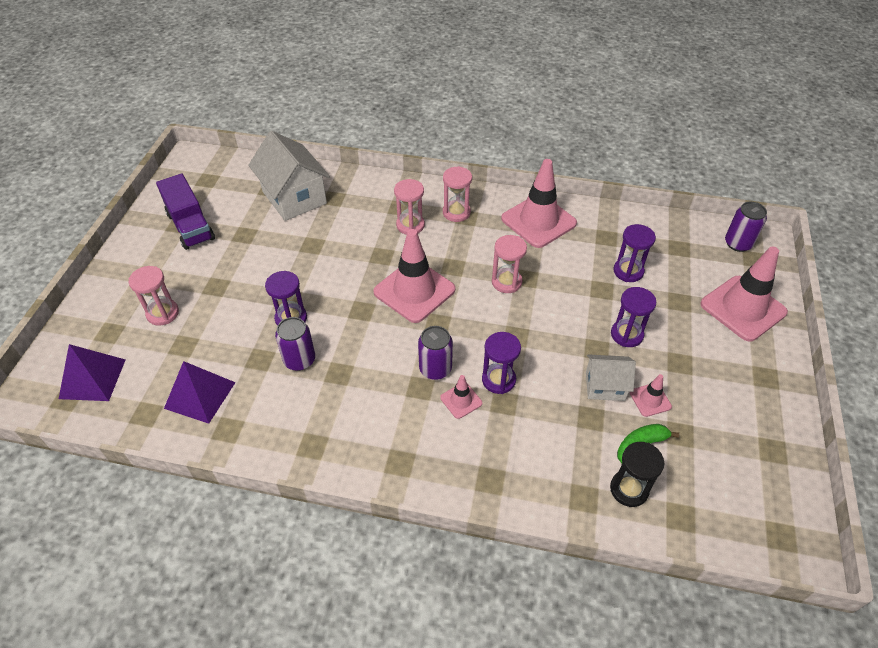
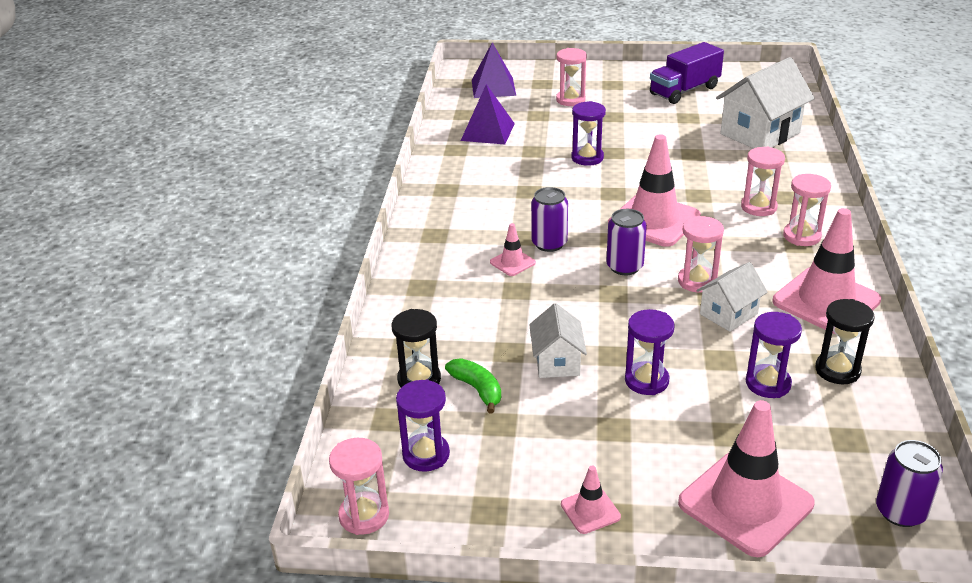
camera: 85 degrees right, 15 degrees down
purple can [275,317,315,371] -> purple can moved to [606,209,647,275]
purple hourglass [482,332,521,394] -> purple hourglass moved to [396,380,450,472]
pink traffic cone [630,374,672,417] -> pink traffic cone moved to [561,466,621,534]
none -> pink hourglass [329,438,389,535]
none -> white house [696,262,768,332]
none -> black hourglass [815,299,875,384]

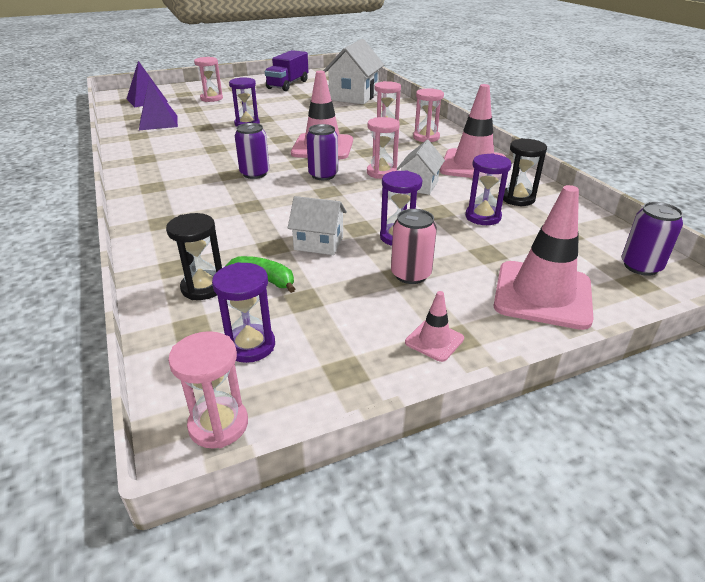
camera: 30 degrees left, 0 degrees up
pink traffic cone [490,223,536,276] -> none
white house [529,303,587,378] -> white house turned 45 degrees counterclockwise [288,196,347,255]
none -> pink can [391,209,437,284]

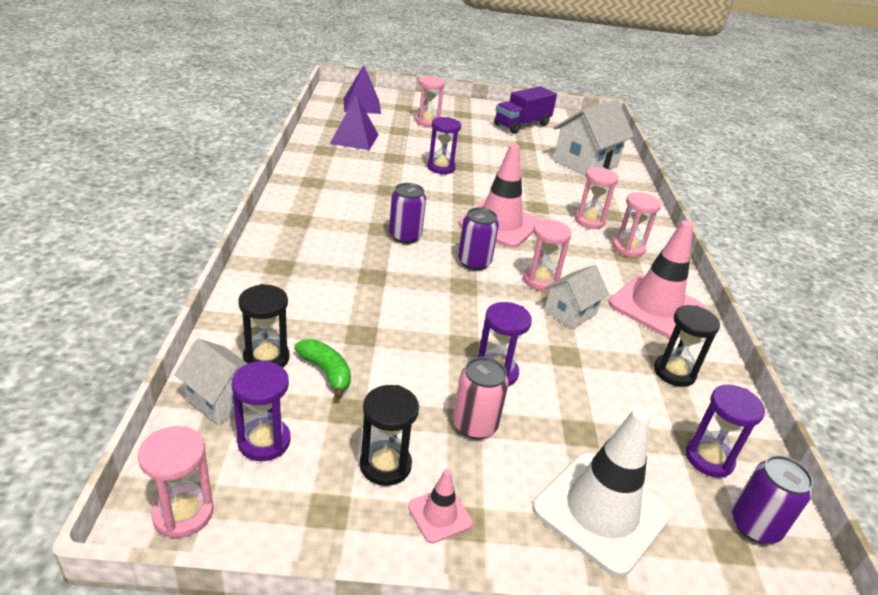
camera: 20 degrees right, 0 degrees up
white house [288,196,347,255] -> white house moved to [174,338,248,425]
purple hourglass [465,154,512,225] -> purple hourglass moved to [685,384,765,478]
pink traffic cone [494,185,593,330] -> white traffic cone [532,408,672,577]
none -> black hourglass [360,385,419,486]

